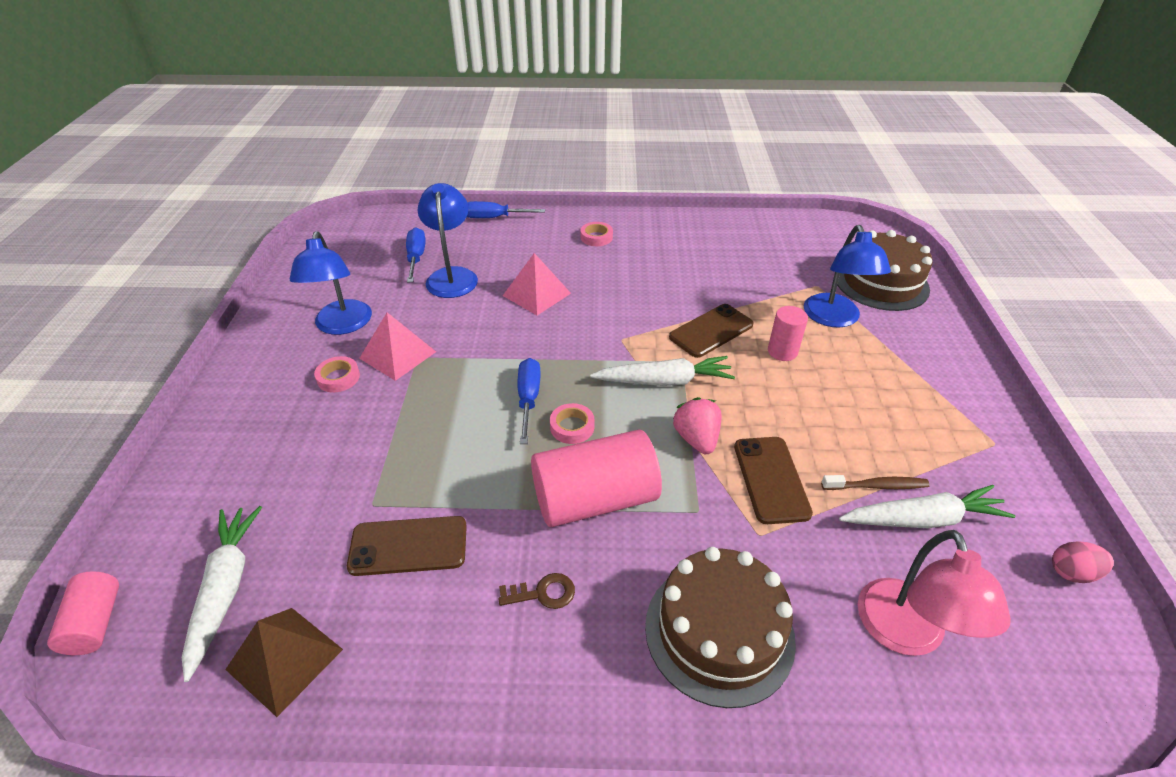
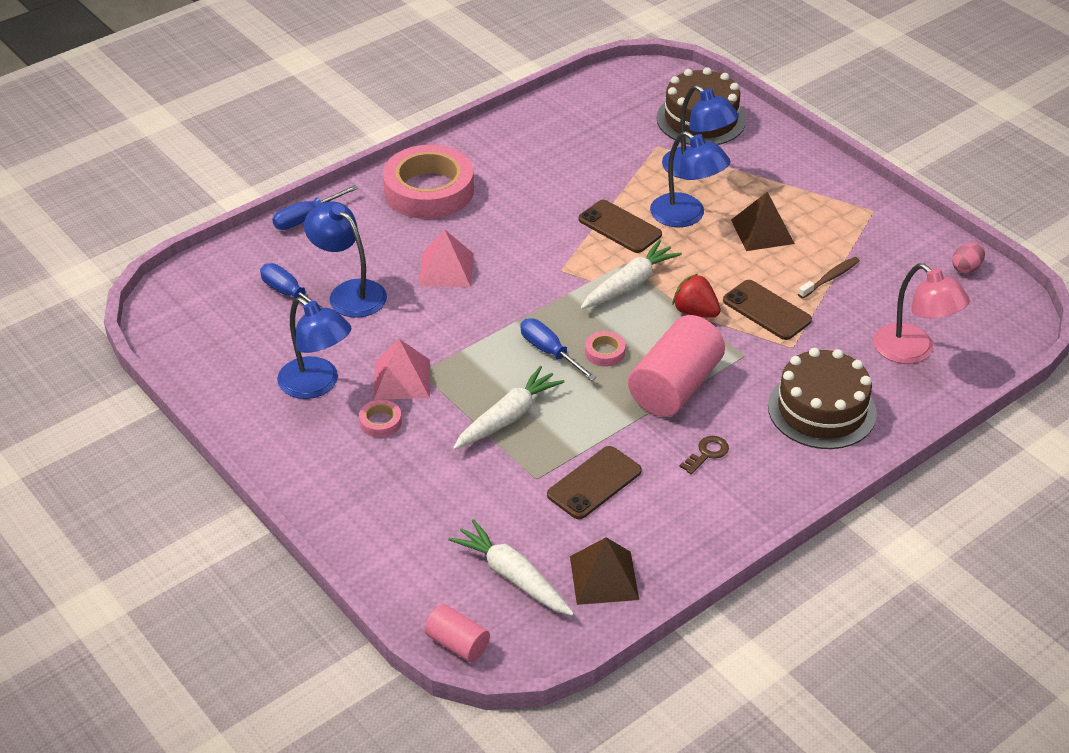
camera: 40 degrees left, 0 degrees up
pink tape [580,222,613,246] -> pink tape [383,145,474,219], size x2.48
brown phone [669,304,754,358] -> brown phone turned 60 degrees counterclockwise [579,200,662,253]
pink strawberry [673,397,722,454] -> red strawberry [672,274,721,318]
pink cylinder [768,306,808,361] -> blue lamp [650,131,731,227]
white carrot [839,485,1015,528] -> white carrot moved to [453,366,565,450]
none -> brown pyramid [731,192,795,251]

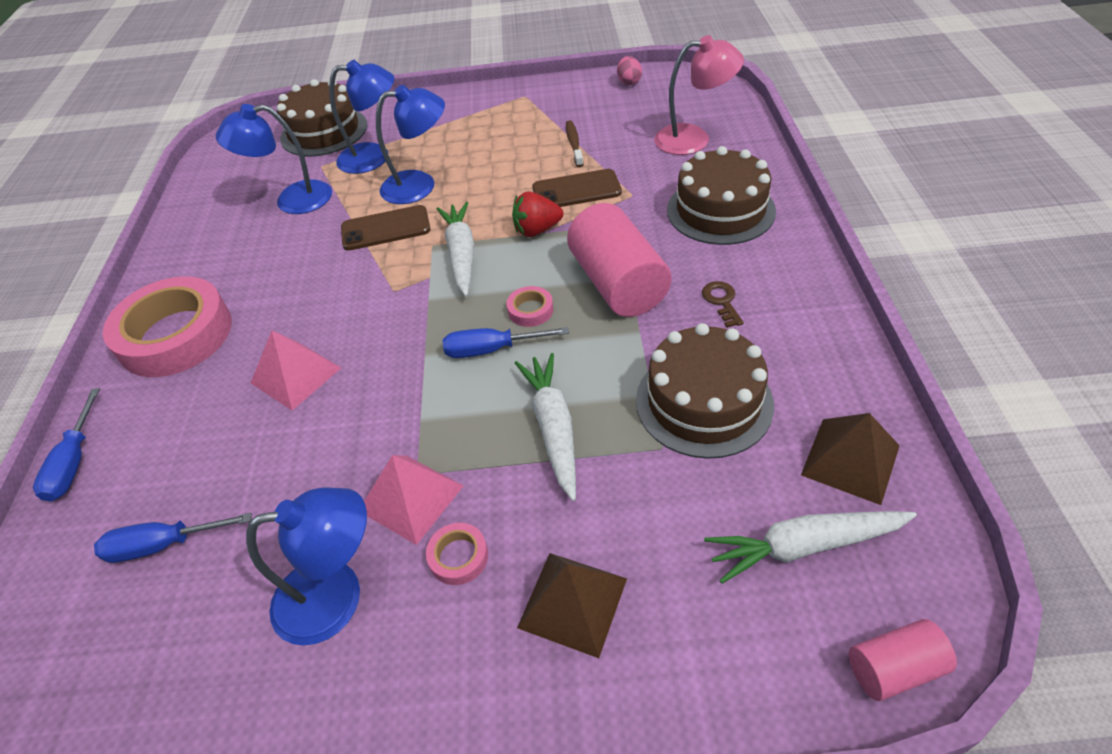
camera: 50 degrees left, 5 degrees up
blue lamp [304,202,387,318] -> blue lamp moved to [216,104,332,214]
brown phone [547,446,642,519] -> brown cake [636,323,774,459]
brown pyramid [731,192,795,251] -> brown pyramid moved to [517,553,627,658]

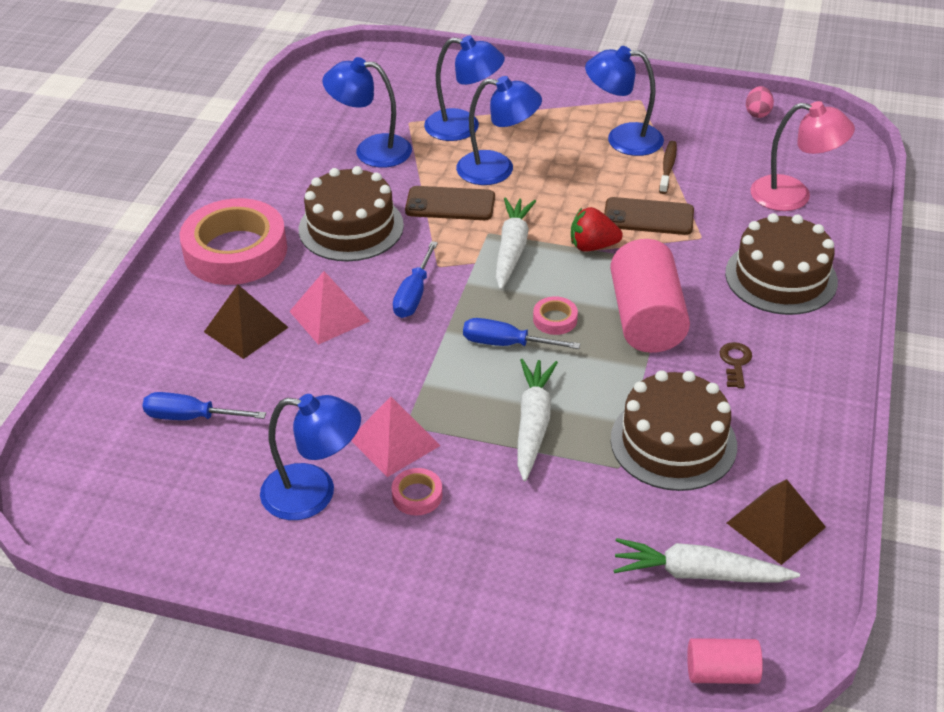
camera: 15 degrees right, 5 degrees down
blue screwdriver [33,388,100,502] -> blue screwdriver moved to [393,241,438,318]
brown cake [277,79,367,156] -> brown cake moved to [299,166,404,261]
brown pyramid [517,553,627,658] -> brown pyramid moved to [204,285,289,359]
none -> blue lamp [585,46,664,156]

